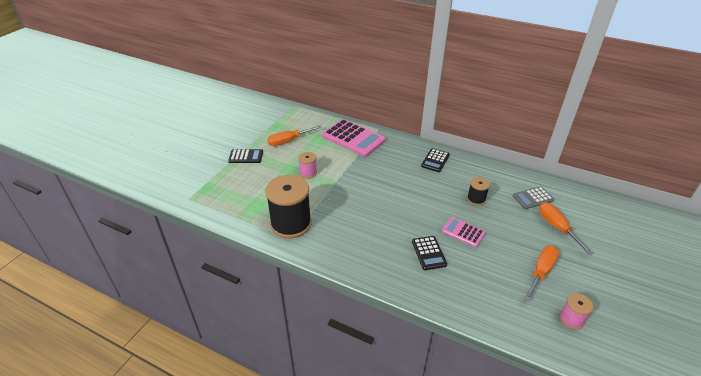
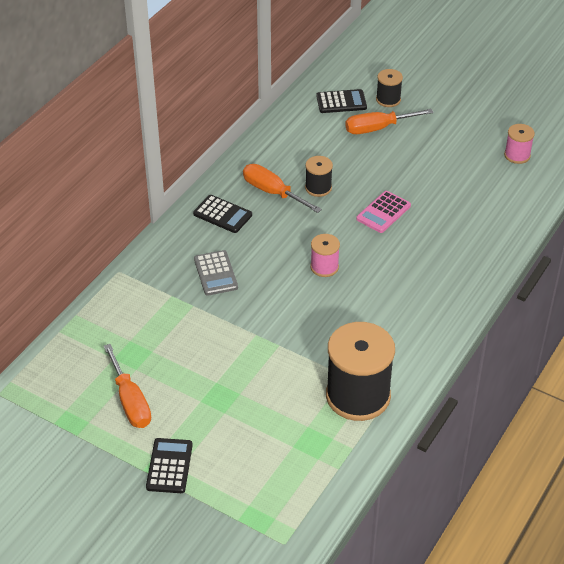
camera: 85 degrees left, 5 degrees up
pink spool [298,152,317,179] -> pink spool moved to [310,234,340,277]
pink calculator [322,119,386,157] -> none
black calculator [412,236,447,270] -> black calculator moved to [316,89,367,113]
grey calculator [513,186,554,209] -> grey calculator moved to [194,250,238,296]
orange screwdriver [524,245,559,301] -> orange screwdriver moved to [243,164,322,213]
none -> black spool [376,69,403,107]

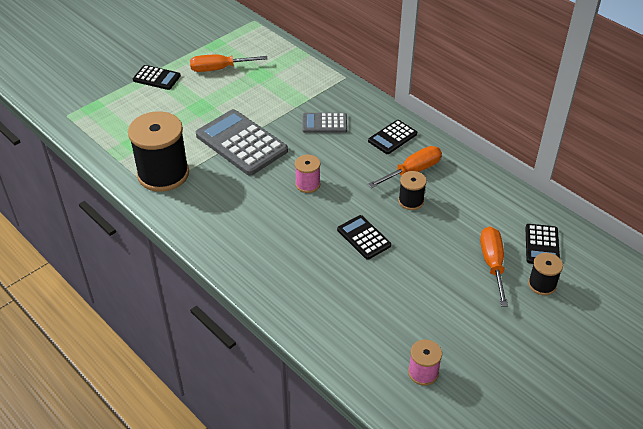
camera: 105 degrees right, 0 degrees up
pink calculator [356,191,411,233] -> black calculator [337,215,391,260]
none -> grey calculator [196,109,288,176]

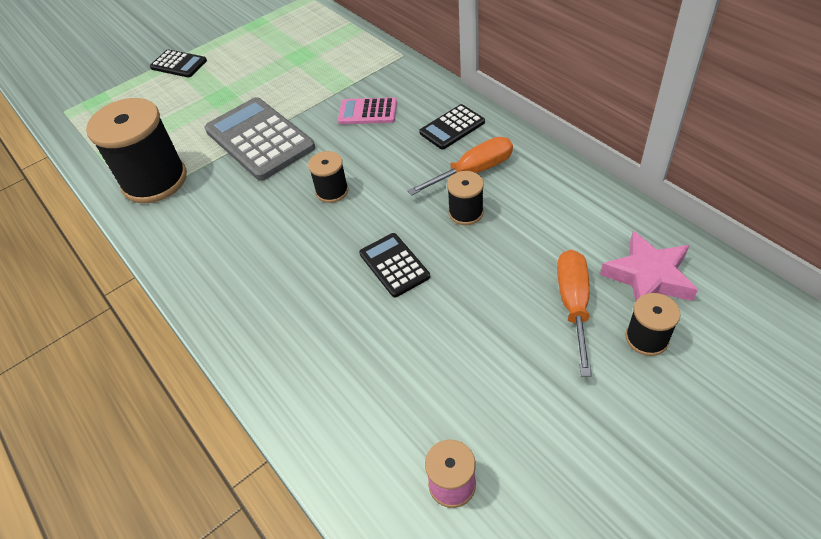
camera: 10 degrees right, 5 degrees up
orange screwdriver [190,55,268,72] -> none
pink spool [295,155,321,193] -> black spool [308,151,349,203]
grey calculator [302,113,347,133] -> pink calculator [338,98,397,124]
black calculator [525,224,560,264] -> pink star [600,231,698,302]

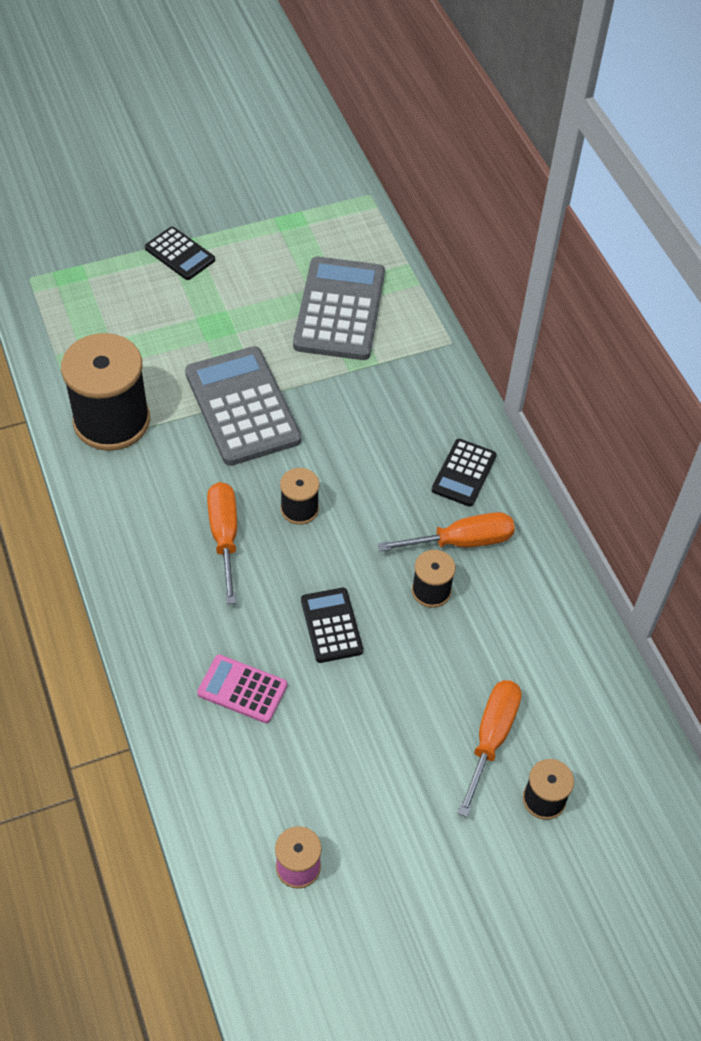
camera: 10 degrees right, 5 degrees up
pink calculator [338,98,397,124] -> pink calculator moved to [197,654,287,723]
black calculator [419,104,485,149] -> black calculator turned 45 degrees counterclockwise [432,439,497,507]
pink star [600,231,698,302] -> none
none -> orange screwdriver [207,482,237,604]
none -> grey calculator [293,257,385,360]

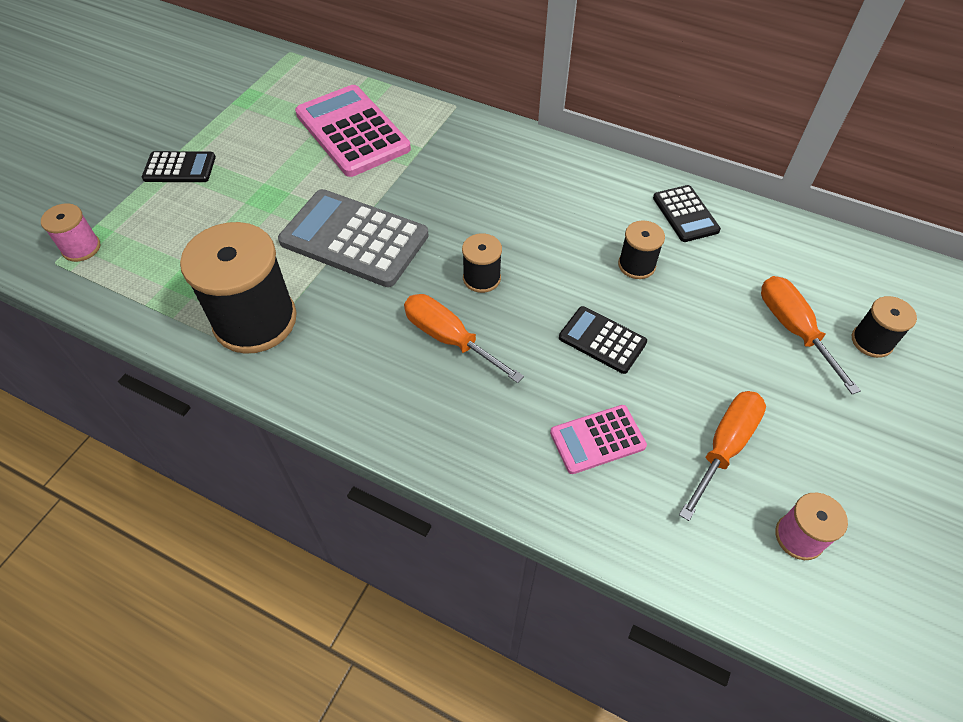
camera: 40 degrees left, 0 degrees up
grey calculator [293,257,385,360] -> pink calculator [295,85,411,177]
orange screwdriver [378,512,515,551] -> orange screwdriver moved to [679,391,766,521]
black calculator [432,439,497,507] -> black calculator moved to [653,185,721,242]
none -> pink spool [41,203,100,262]

